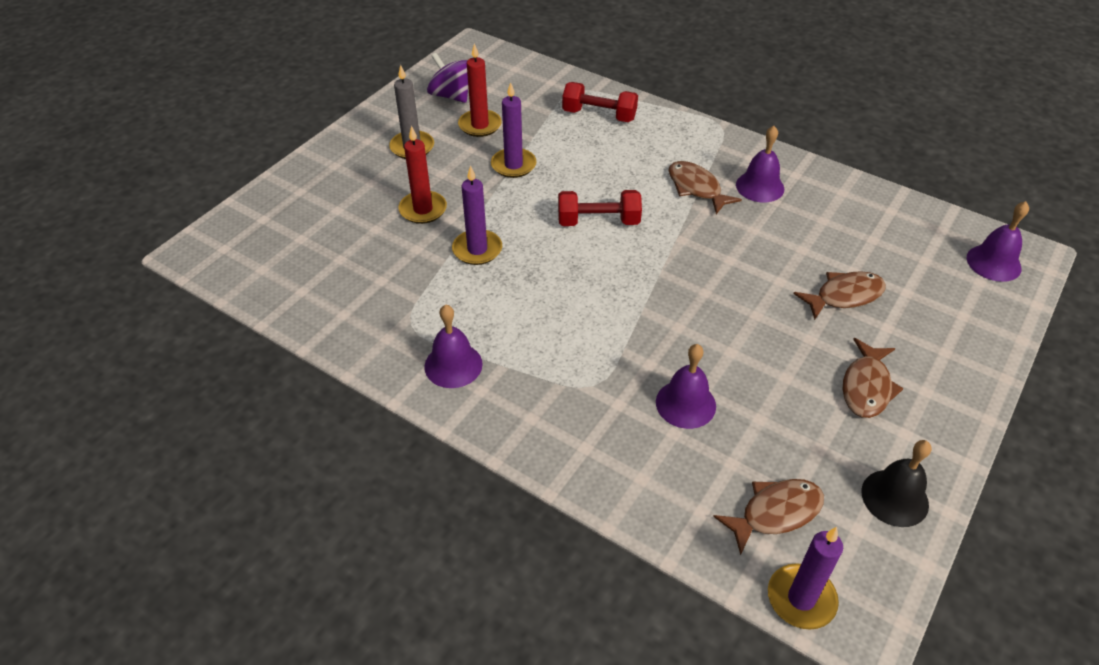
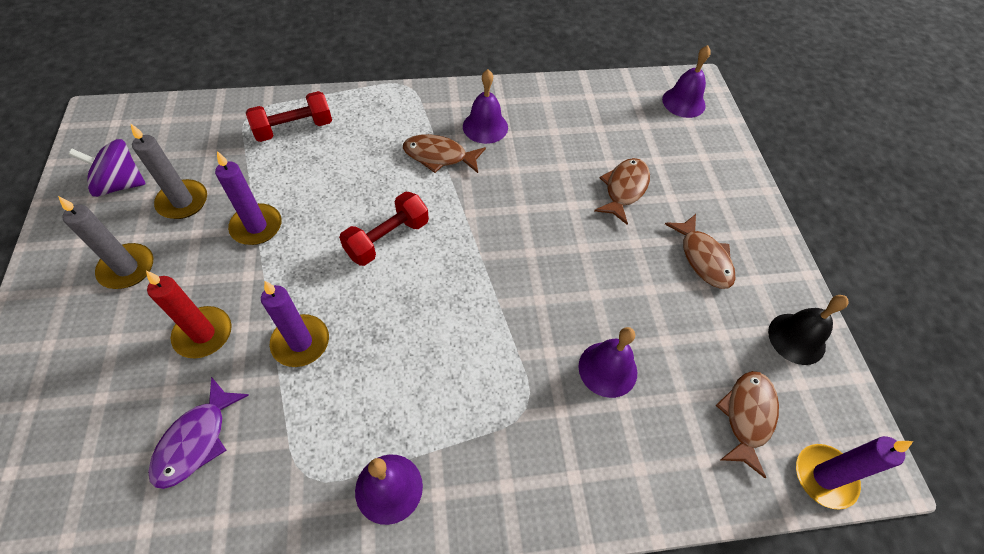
camera: 45 degrees left, 10 degrees up
red candle [458,43,502,137] -> grey candle [130,123,207,219]
none -> purple fish [148,377,249,489]

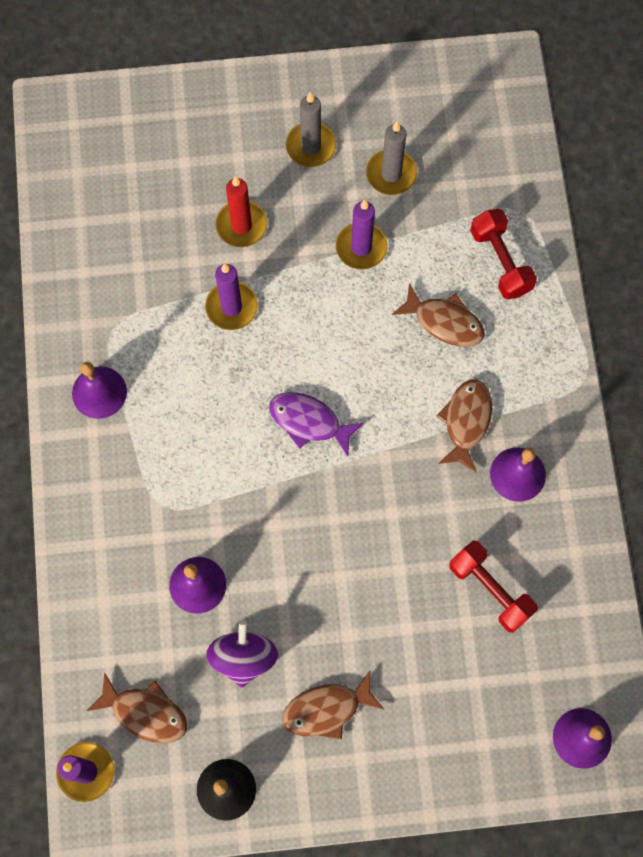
camera: 95 degrees right, 15 degrees up
purple spinning top [68,139,146,197] -> purple spinning top moved to [206,621,278,687]
purple fish [148,377,249,489] -> purple fish moved to [269,392,364,457]
red dumbbell [339,191,429,266] -> red dumbbell moved to [449,540,538,633]
brown fish [594,158,650,225] -> brown fish moved to [392,283,485,347]

